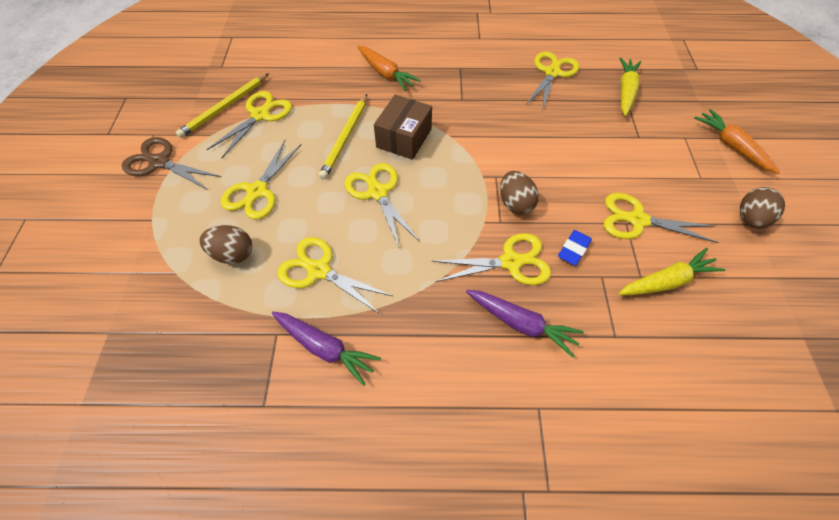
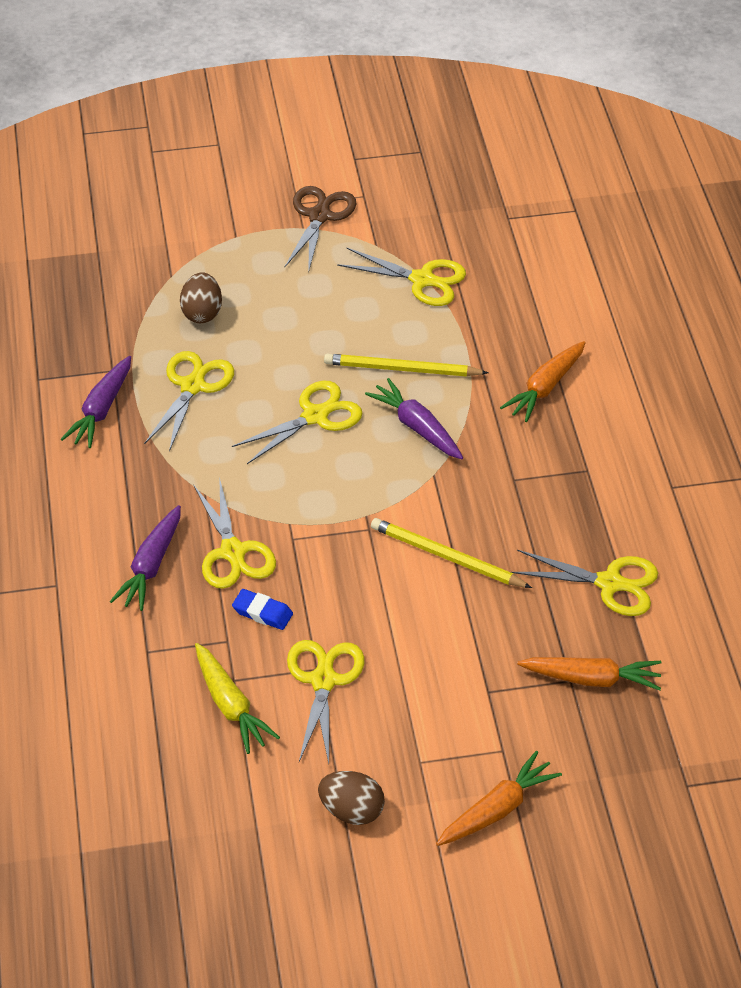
camera: 80 degrees right, 10 degrees down
yellow pencil [176,73,269,138] -> yellow pencil moved to [371,518,532,588]
yellow scissors [221,140,302,220] -> none
brown box [374,95,432,160] -> purple carrot [365,378,463,459]
brown egg [500,171,539,215] -> none
yellow carrot [619,57,641,116] -> orange carrot [517,657,661,691]

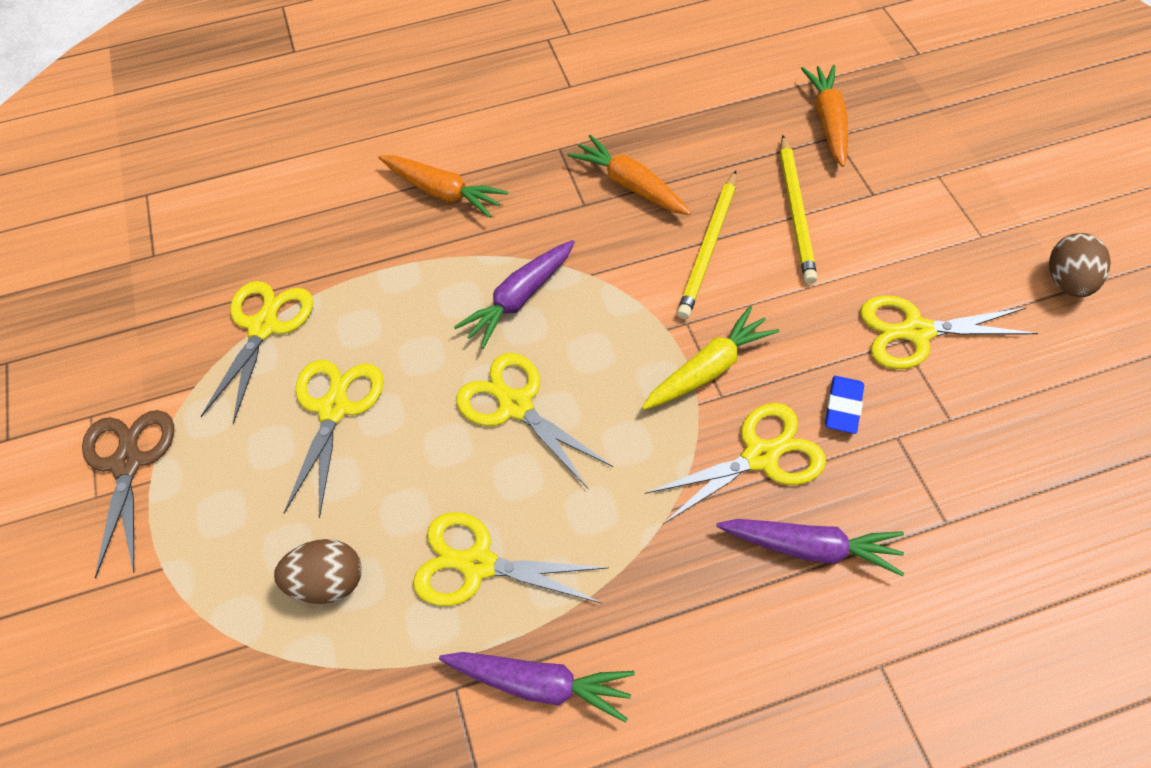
camera: 95 degrees left, 10 degrees up
yellow carrot [195,643,280,754] -> yellow carrot moved to [642,306,779,410]
brown scissors [285,186,357,273] -> brown scissors turned 75 degrees clockwise [82,410,174,579]
yellow pencil [324,354,488,377] -> yellow pencil moved to [780,135,818,284]
orange carrot [436,750,562,846] -> orange carrot moved to [568,135,691,215]
yellow scissors [511,550,658,616] -> yellow scissors moved to [284,360,384,518]

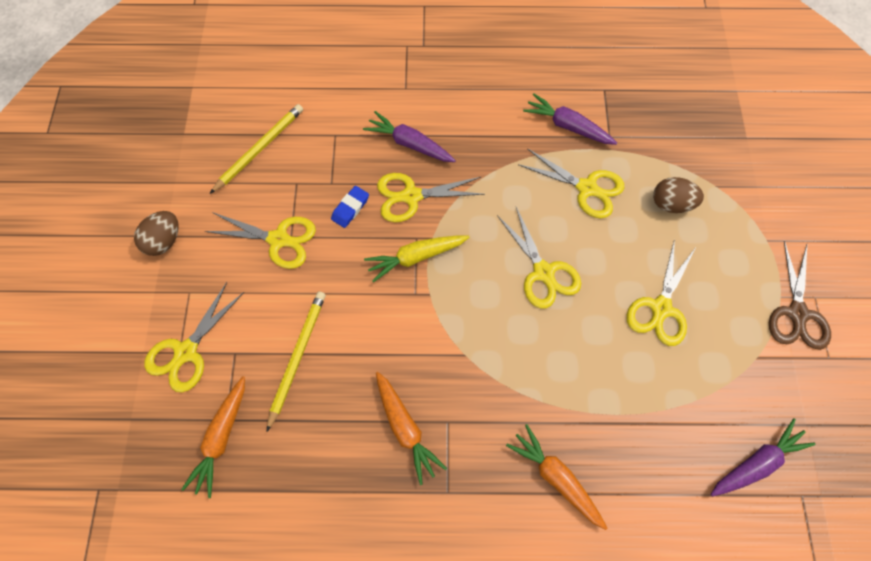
camera: 165 degrees left, 10 degrees up
yellow scissors [201,281,313,424] -> yellow scissors moved to [144,282,244,392]
purple carrot [454,240,575,349] -> purple carrot moved to [710,418,815,496]
yellow pencil [677,170,737,319] -> yellow pencil moved to [210,104,303,194]

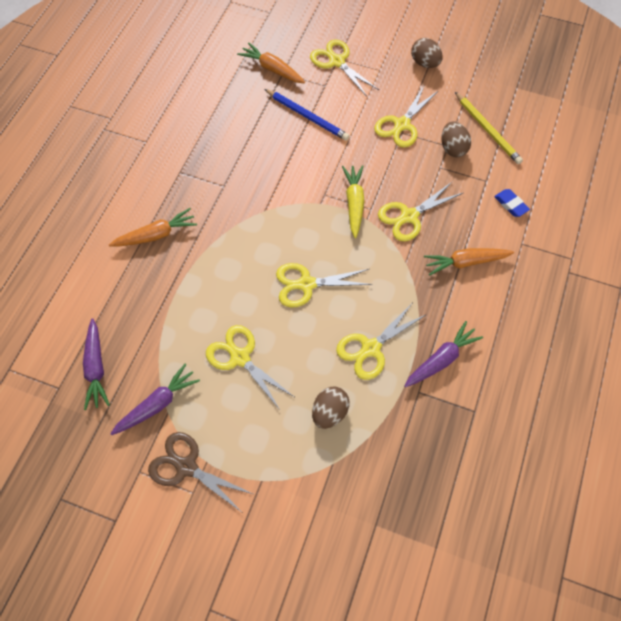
camera: 110 degrees right, 5 degrees down
yellow pencil [267,292,326,431] -> blue pencil [264,89,349,141]
blue eraser [331,186,369,228] -> blue eraser moved to [494,189,530,217]
purple carrot [363,111,456,162] -> purple carrot moved to [110,364,200,435]
orange carrot [376,372,447,485] -> orange carrot moved to [424,248,514,275]
yellow scissors [377,173,485,222] -> yellow scissors turned 135 degrees counterclockwise [378,181,463,241]
none -> brown egg [441,121,471,157]

